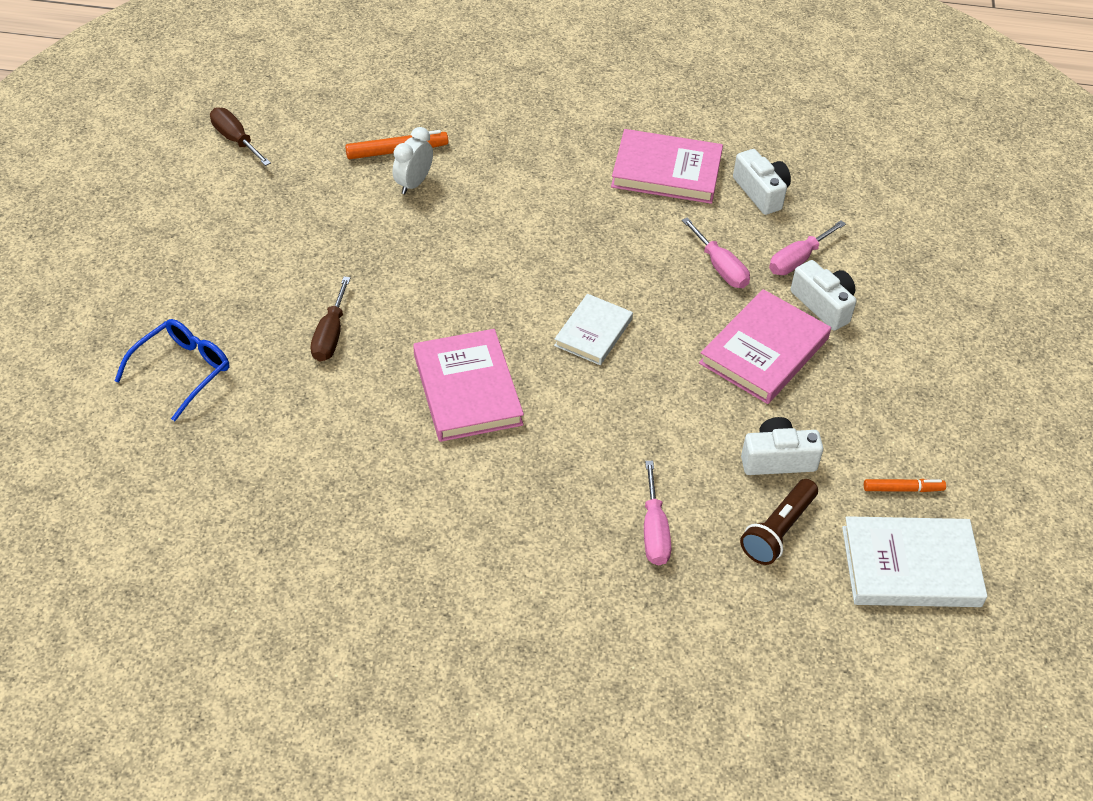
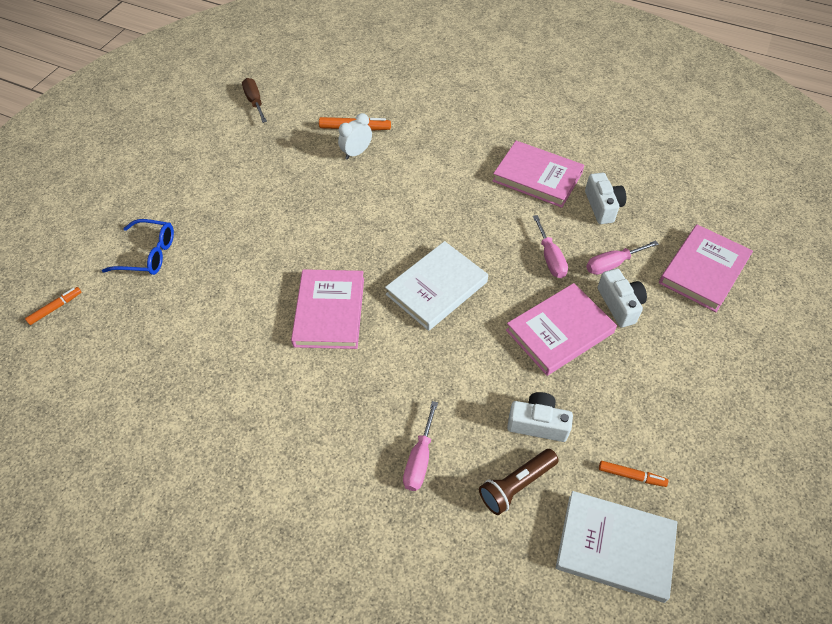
camera: 20 degrees right, 5 degrees up
blue glasses [115,319,229,421] -> blue glasses turned 45 degrees clockwise [102,219,174,275]
brown screwdriver [310,276,351,361] -> none
white book [554,294,633,365] -> white book [385,241,488,331], size x1.57
none -> orange marker [25,287,81,325]
none -> pink book [659,224,753,312]

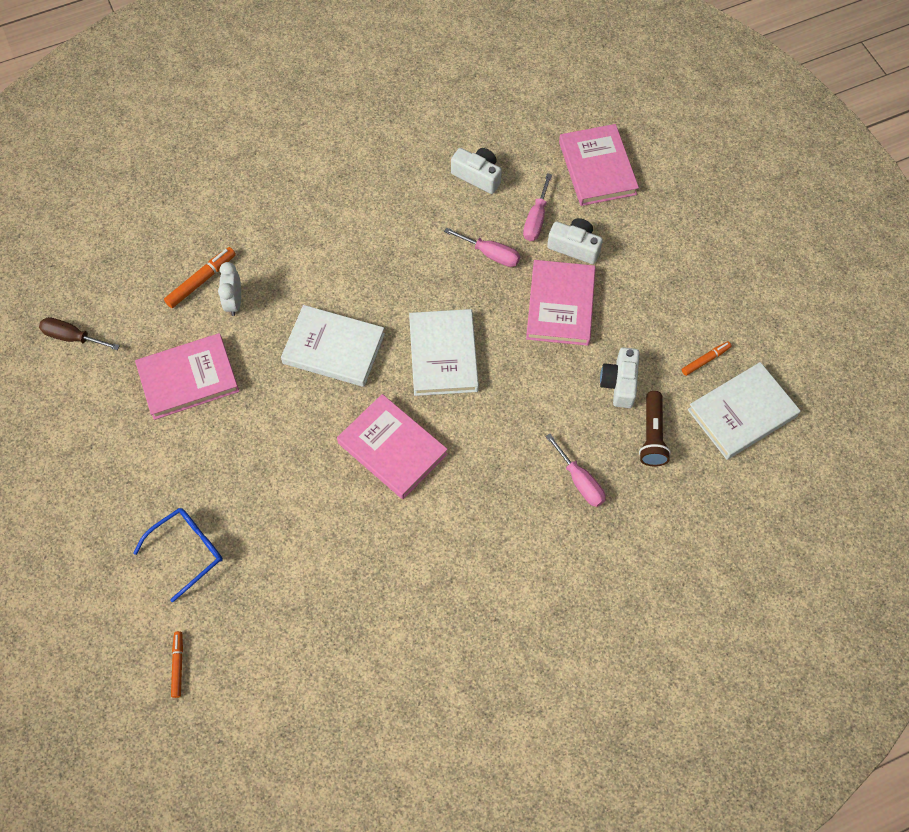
camera: 50 degrees left, 10 degrees up
pink book [493,141,584,208] -> pink book moved to [135,333,239,420]
white camera [507,392,573,442] -> white camera turned 45 degrees counterclockwise [600,347,640,408]
none -> white book [281,305,385,387]

